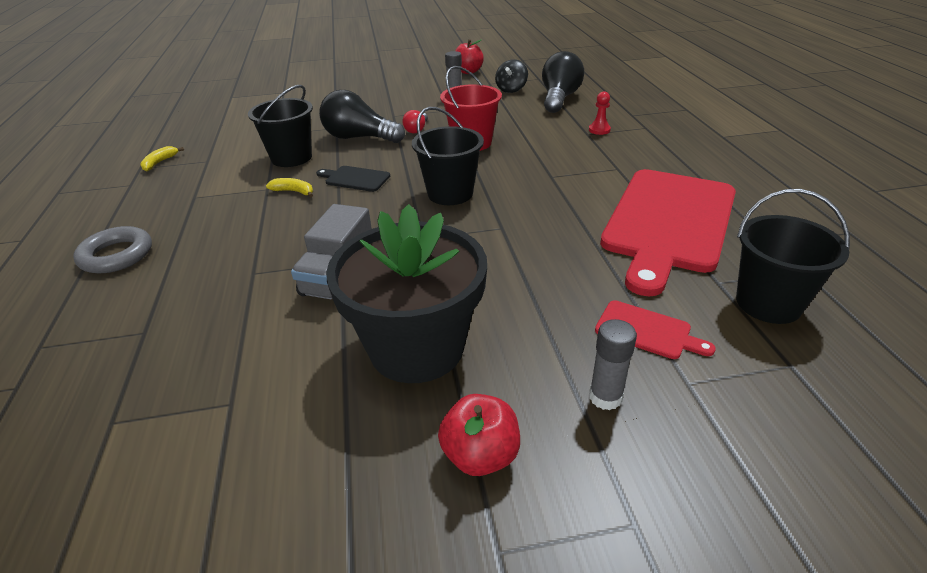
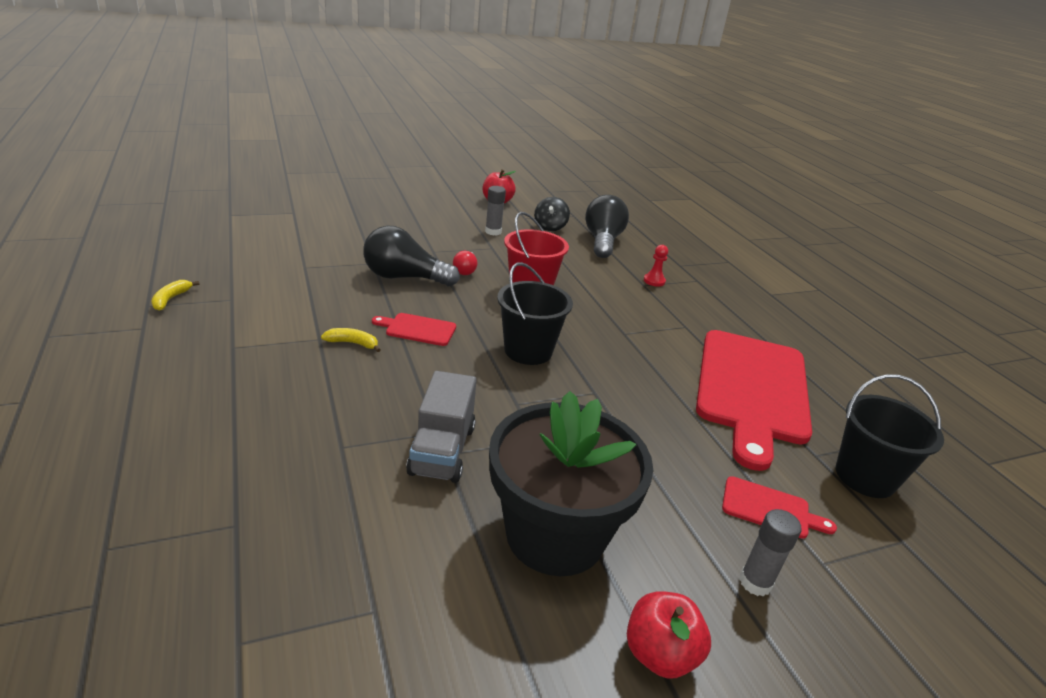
camera: 15 degrees left, 5 degrees down
grey ring [73,226,152,273] -> none
black bucket [248,85,313,167] -> none
black cutting board [316,166,390,192] -> red cutting board [372,313,456,346]

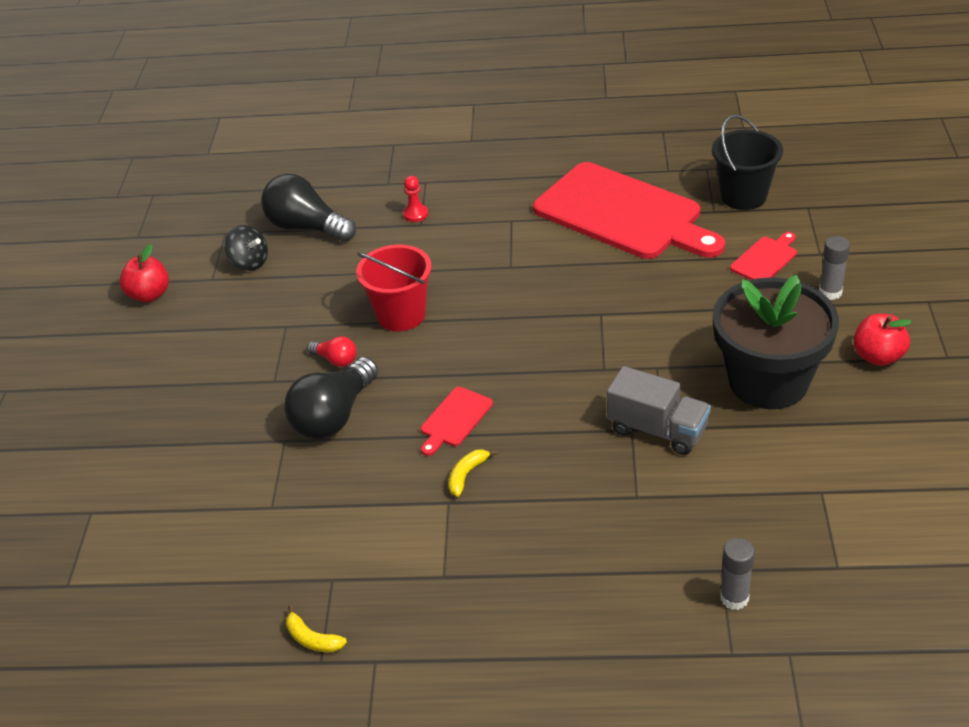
camera: 60 degrees left, 10 degrees up
grey glue stick [485,186,506,236] -> grey glue stick moved to [720,538,755,610]
black bucket [497,262,573,365] -> none

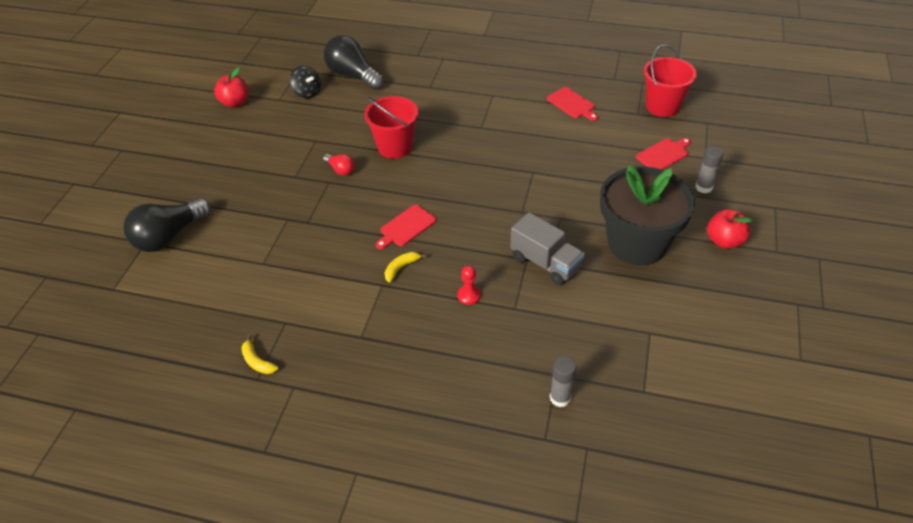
camera: 10 degrees right, 5 degrees up
black light bulb [284,357,378,439] -> black light bulb moved to [123,198,211,252]
red pawn [403,176,428,222] -> red pawn moved to [457,266,481,305]
red cutting board [533,162,725,259] -> red cutting board [547,87,598,121], size x0.41
black bucket [712,115,783,210] -> red bucket [644,45,697,117]

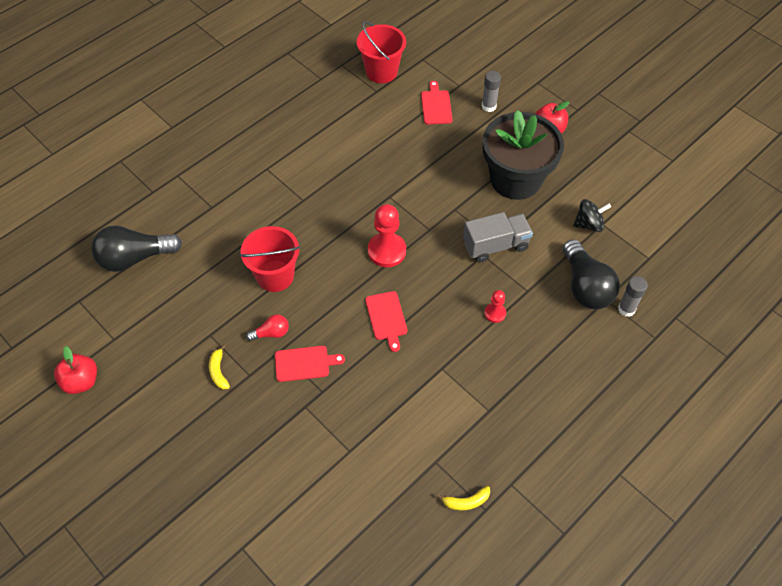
camera: 60 degrees left, 10 degrees up
black light bulb [123,198,211,252] -> black light bulb moved to [563,239,620,309]
black spinning top [289,65,321,99] -> black spinning top moved to [573,199,611,232]
yellow banana [385,252,426,282] -> yellow banana moved to [209,344,230,390]
red cutting board [547,87,598,121] -> red cutting board moved to [275,346,345,382]
none -> red pawn [368,204,406,267]

